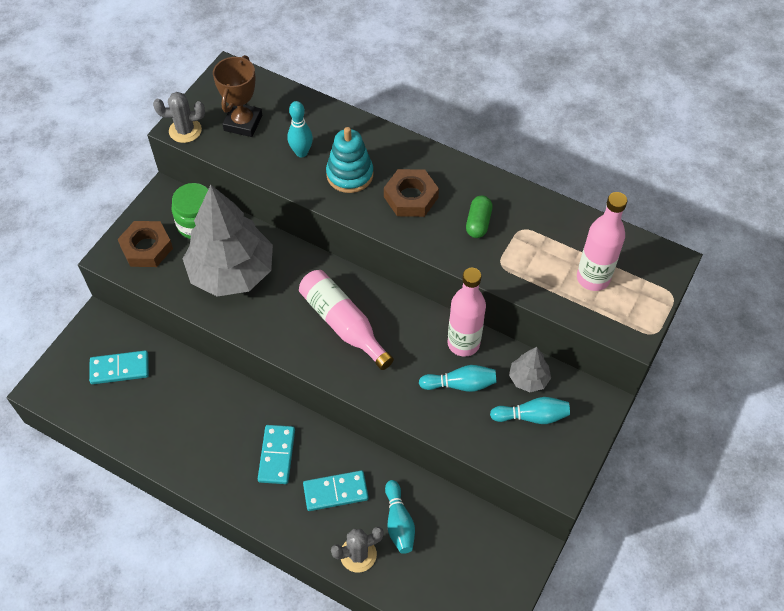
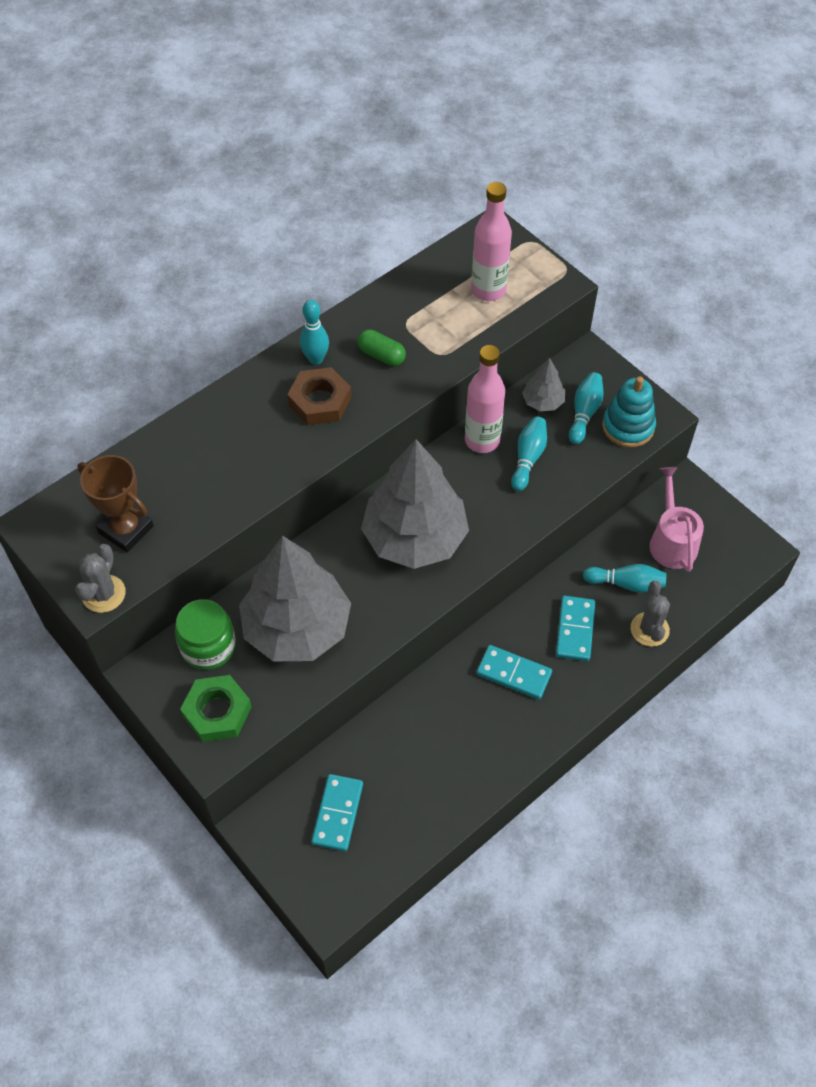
camera: 70 degrees left, 0 degrees up
brown nut [118,221,173,267] -> green nut [180,675,252,742]
turquoise bowling pin [288,101,313,157] -> turquoise bowling pin moved to [300,300,329,365]
pink bottle [299,270,394,370] -> grey tree [361,439,469,569]
turquoise stacking toy [326,127,373,193] -> turquoise stacking toy moved to [602,376,656,448]
none -> pink watering can [650,467,704,572]

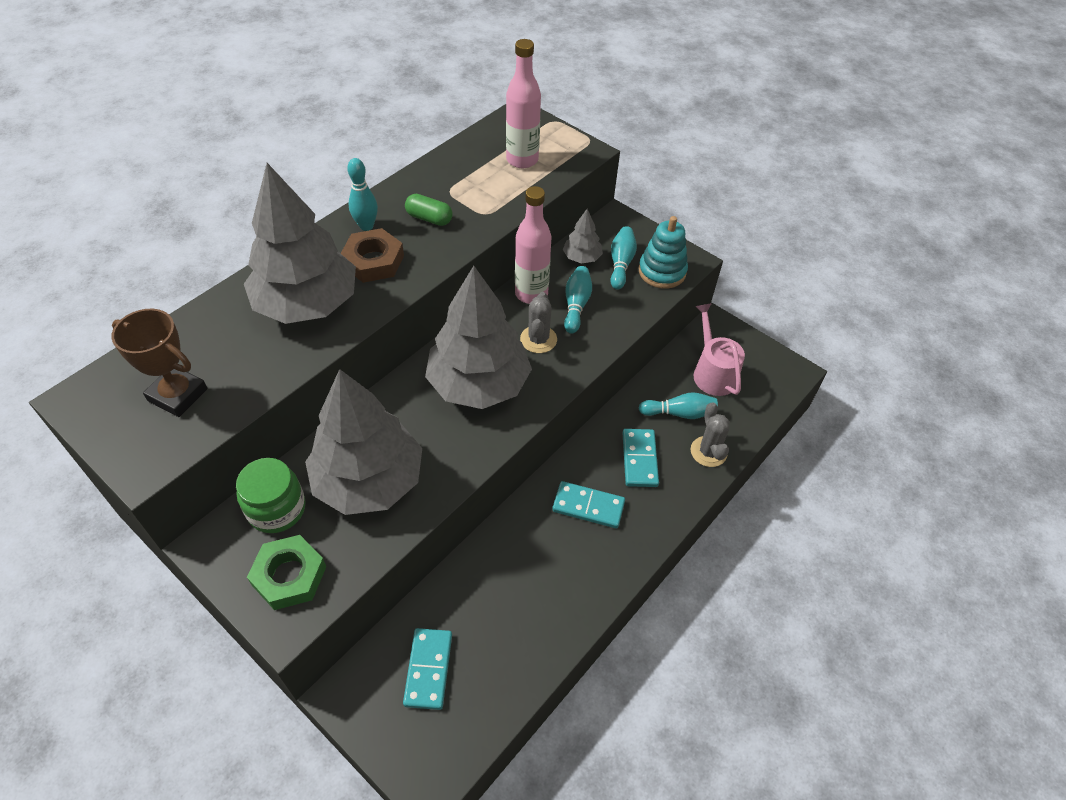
camera: 10 degrees left, 5 degrees down
grey cactus [75,544,126,613] -> grey cactus moved to [520,292,557,353]
none -> grey tree [244,163,356,324]

